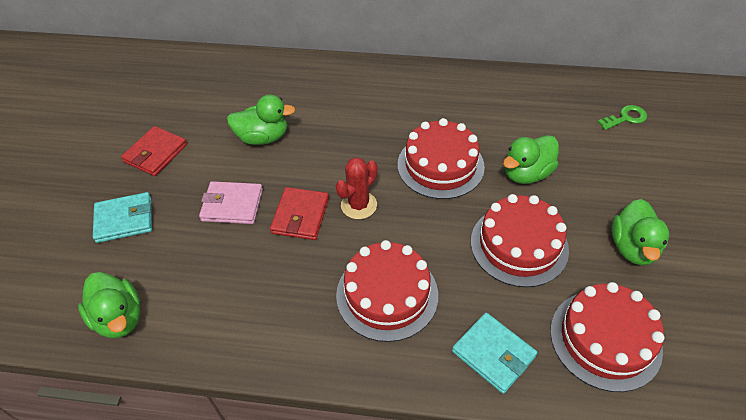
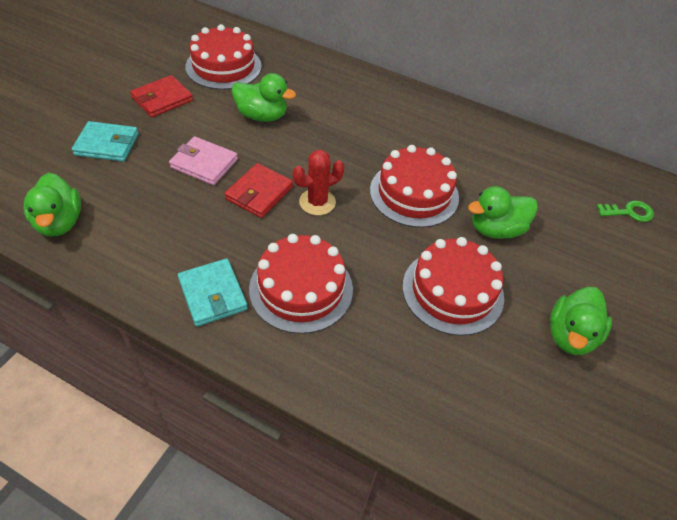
camera: 15 degrees right, 0 degrees up
turquoise wallet [452,312,537,394] -> turquoise wallet moved to [178,258,248,326]
red cake [550,282,664,392] -> red cake moved to [185,24,262,90]

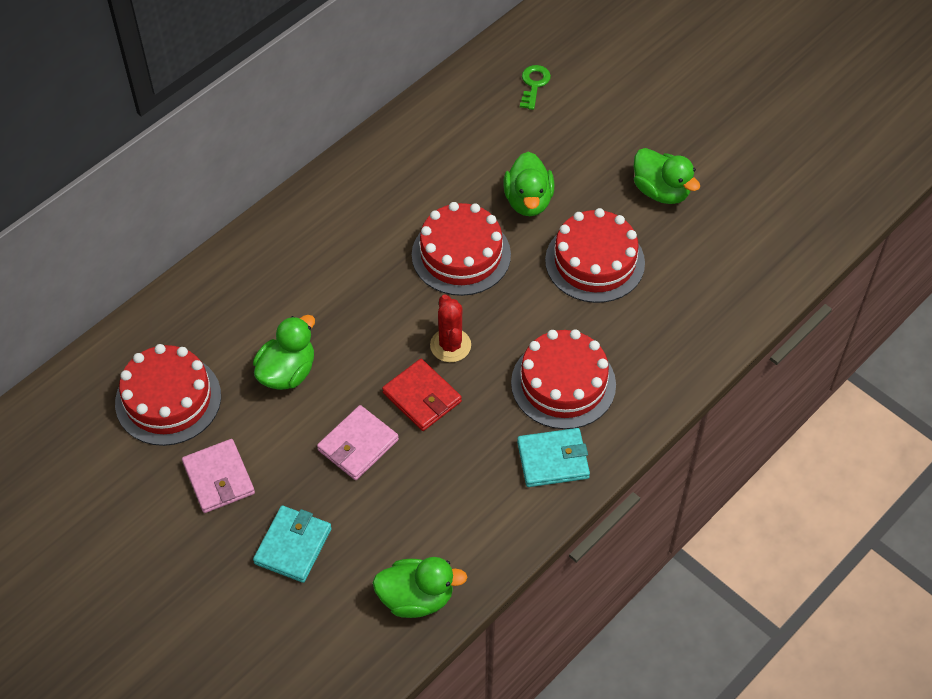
camera: 70 degrees left, 5 degrees up
red wallet [130,75,193,117] -> pink wallet [182,439,255,513]

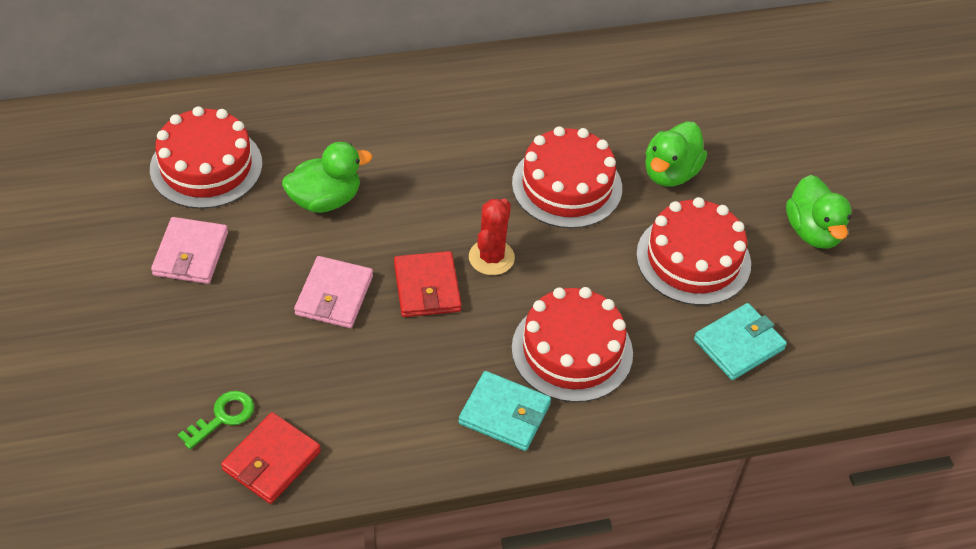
camera: 30 degrees right, 5 degrees down
turquoise wallet [253,506,332,583] -> turquoise wallet moved to [694,303,787,380]
pink wallet [317,405,399,480] -> pink wallet turned 60 degrees counterclockwise [294,256,373,328]
green duck [372,557,467,618] -> red wallet [221,412,321,504]
green key [520,65,551,110] -> green key moved to [178,391,254,449]

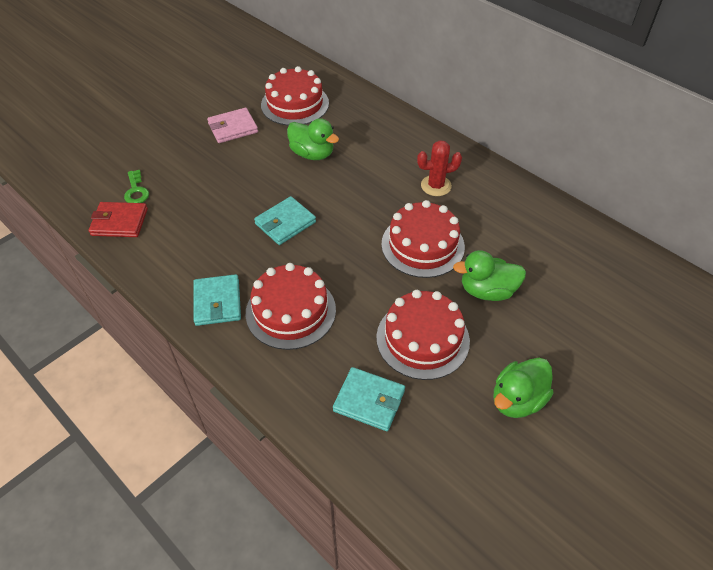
camera: 60 degrees right, 0 degrees up
green key [178,391,254,449] -> green key turned 60 degrees clockwise [124,170,149,203]
pink wallet [294,256,373,328] -> none
red wallet [394,251,462,317] -> turquoise wallet [254,196,316,245]
red cactus [469,199,515,275] -> red cactus moved to [417,140,462,196]

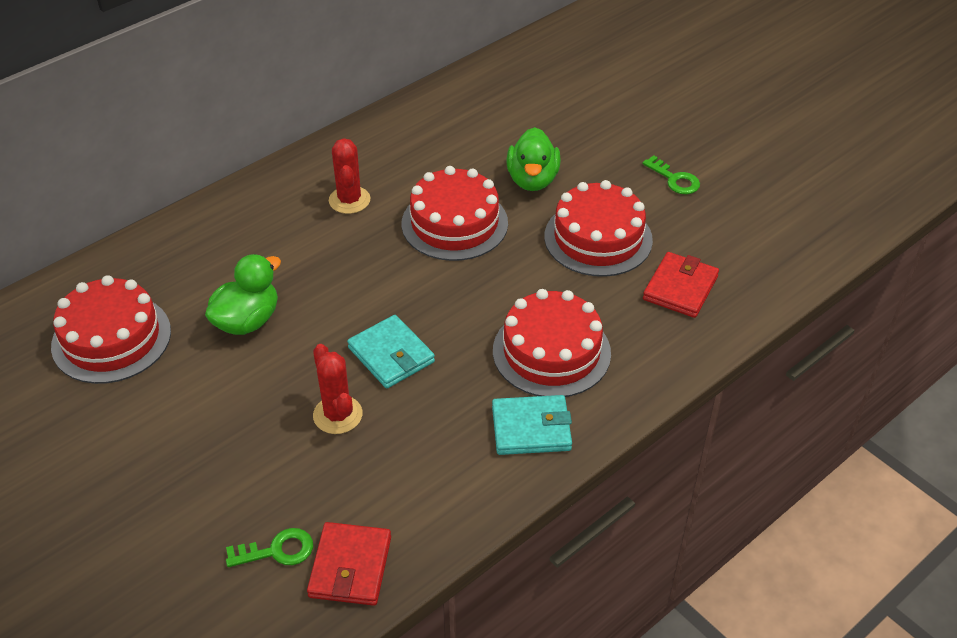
camera: 85 degrees left, 5 degrees down
pink wallet [207,108,258,143] -> none
turquoise wallet [333,367,405,431] -> red wallet [643,252,719,318]
green duck [493,358,554,418] -> green key [642,155,700,194]
none -> red cactus [313,344,362,434]

